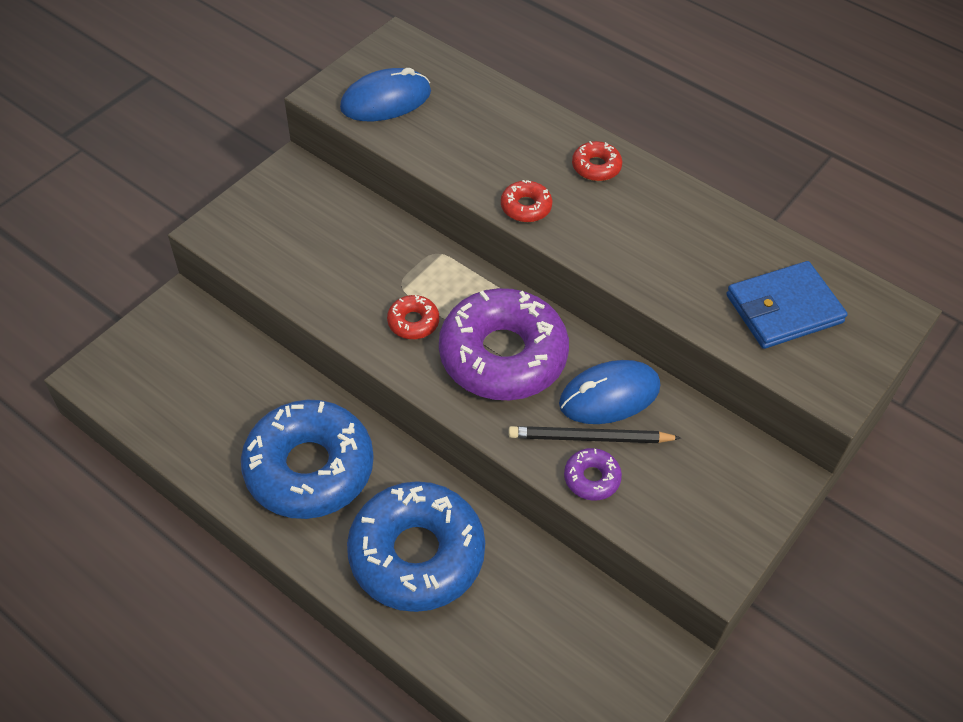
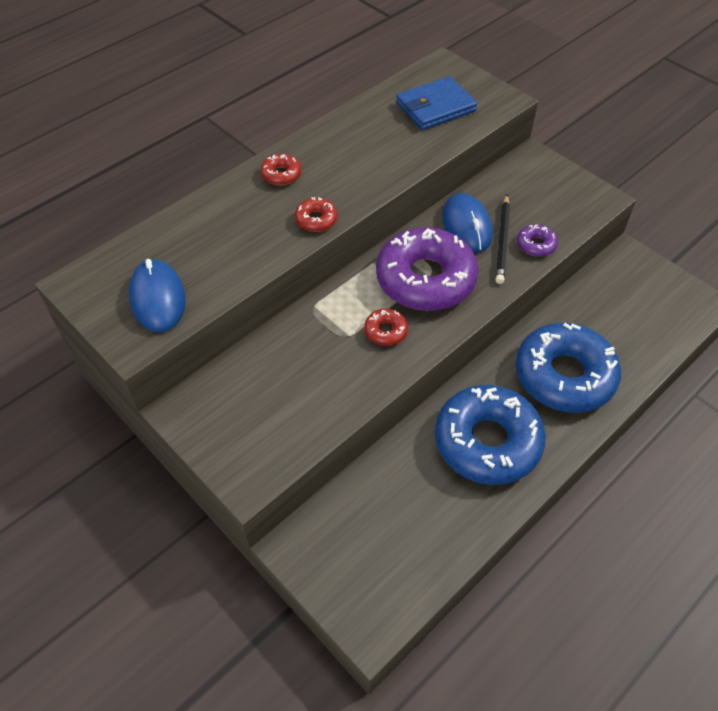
camera: 80 degrees left, 0 degrees up
blue wallet [726,261,848,349] -> blue wallet turned 75 degrees clockwise [396,76,477,130]

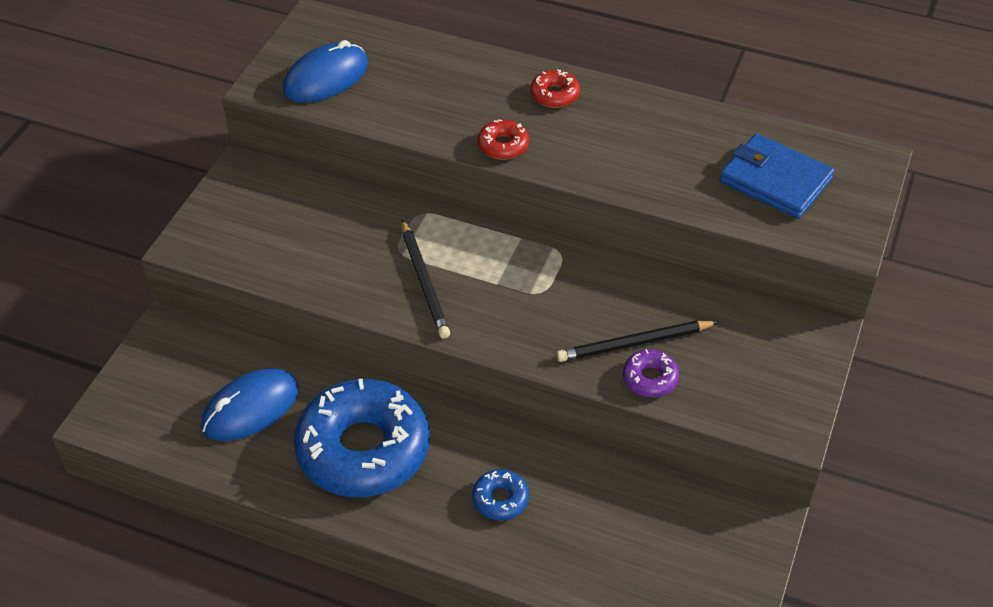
camera: 65 degrees right, 5 degrees down
red donut [364,309,408,346] -> black pencil [402,219,450,339]
purple donut [376,227,478,311] -> none
blue mouse [442,193,493,252] -> blue mouse moved to [201,368,299,441]
blue donut [516,323,621,413] -> blue donut [472,469,529,520], size x0.41

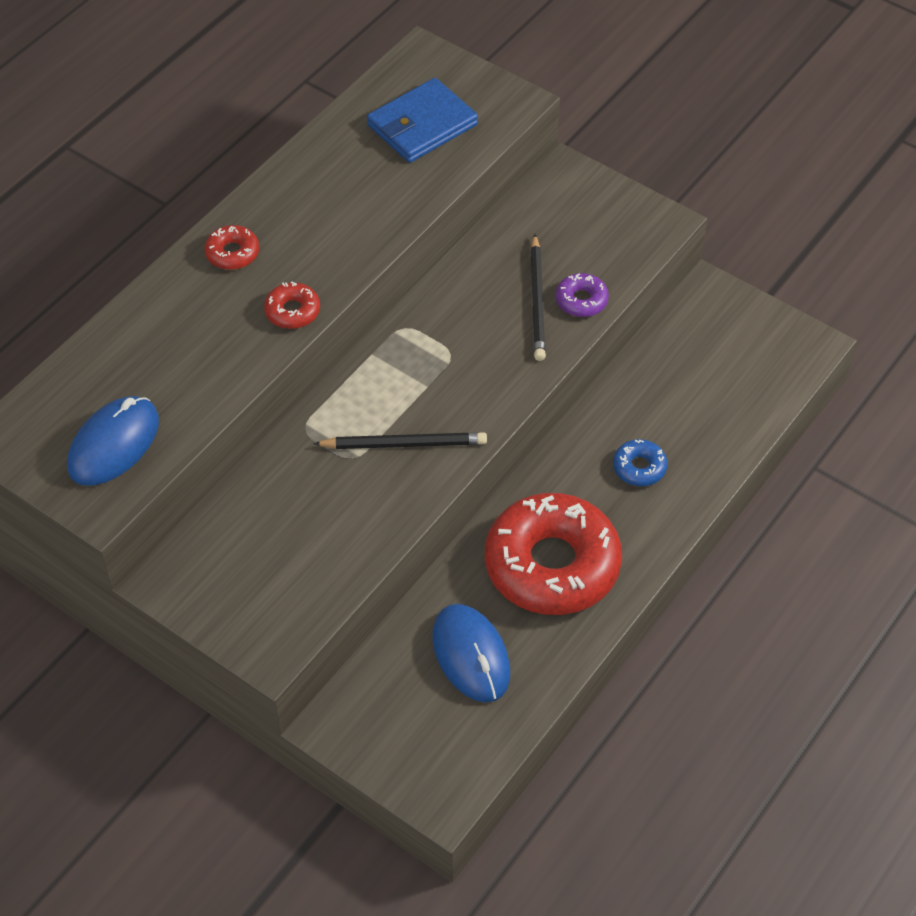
camera: 75 degrees left, 5 degrees up
blue mouse [283,40,368,103] -> blue mouse turned 60 degrees clockwise [67,396,159,486]
blue donut [294,379,429,497] -> red donut [485,493,622,615]

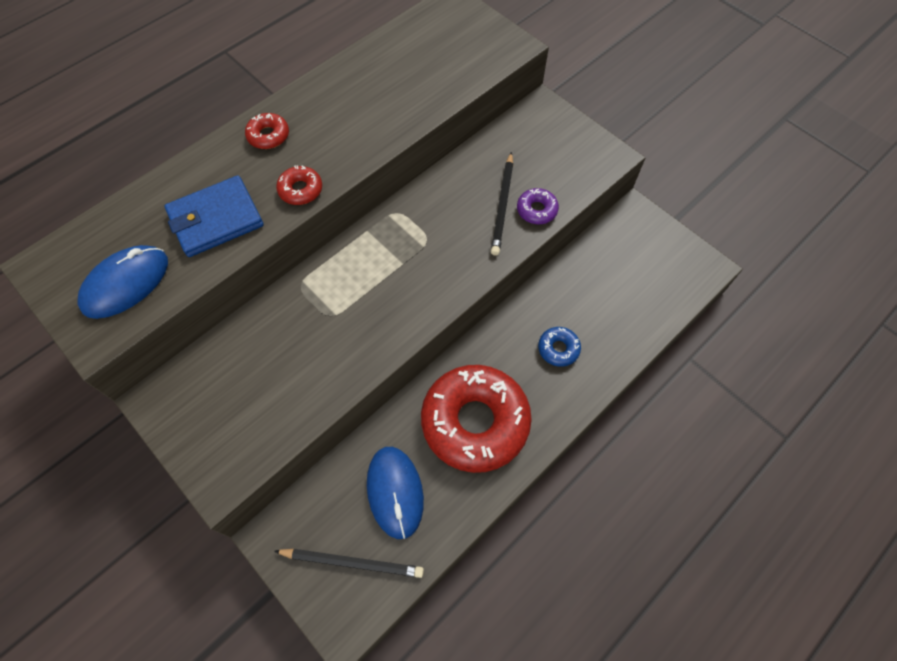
camera: 10 degrees right, 10 degrees up
black pencil [313,432,487,449] -> black pencil moved to [274,549,424,578]
blue wallet [367,78,478,163] -> blue wallet moved to [165,176,264,257]

